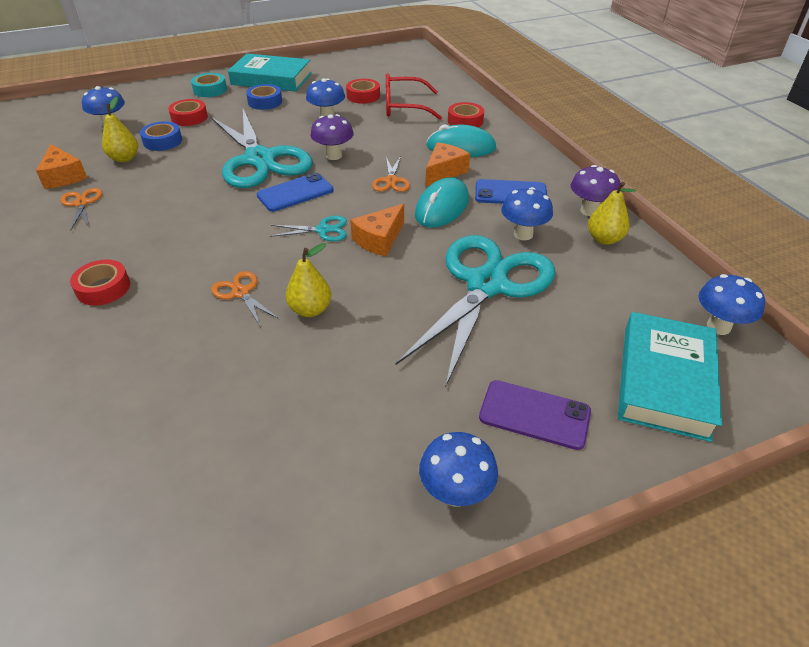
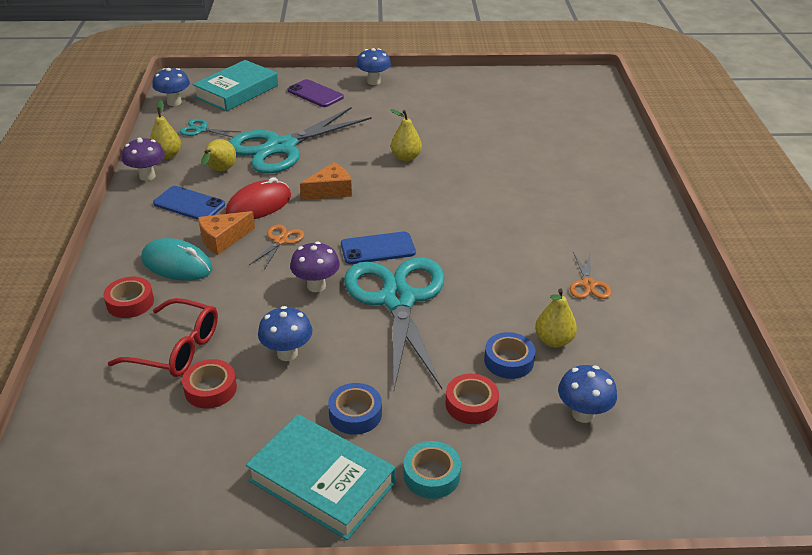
camera: 160 degrees left, 5 degrees down
orange cheese [36,144,87,189] -> none
red tape [70,259,130,306] -> none
orange scissors [211,271,280,327] -> none
turquoise scissors [269,216,347,241] -> turquoise scissors moved to [180,119,241,137]
turquoise mouse [415,177,469,228] -> red mouse [226,177,291,219]
blue mushroom [501,187,553,240] -> yellow pear [201,139,236,171]

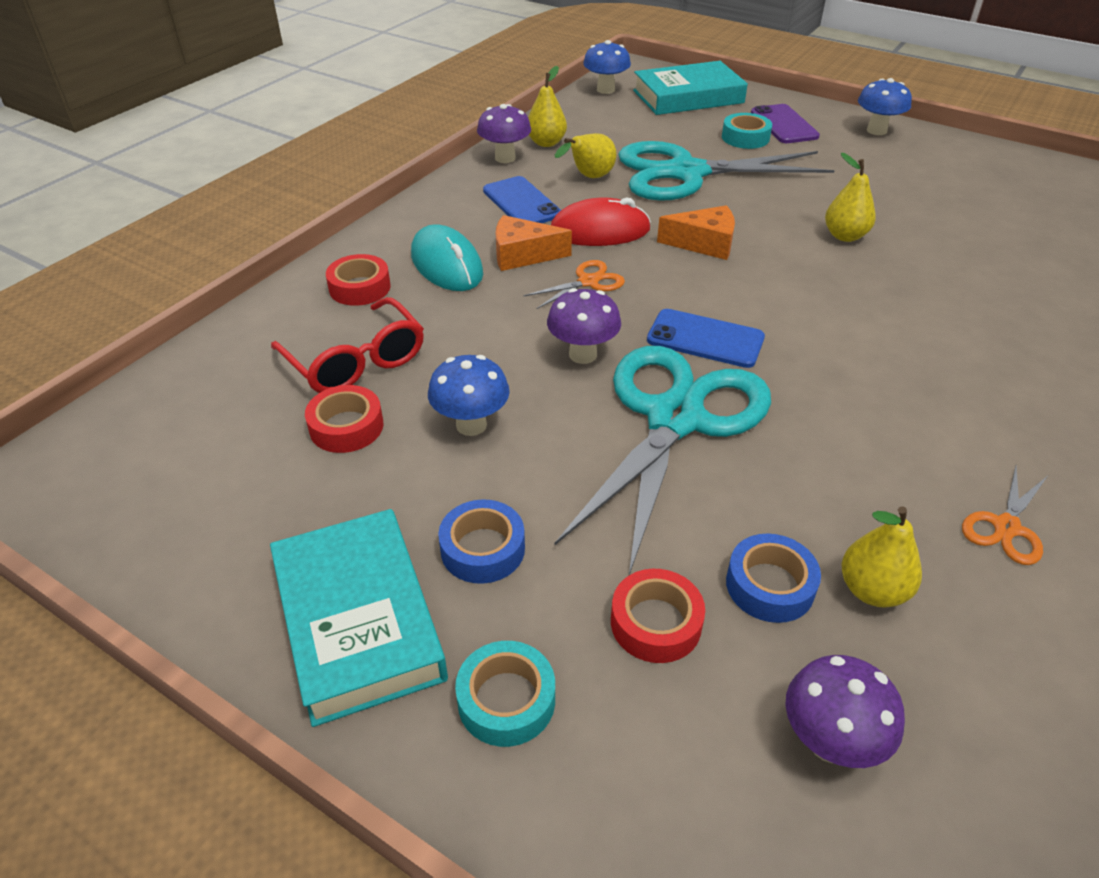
camera: 35 degrees right, 5 degrees up
turquoise scissors [180,119,241,137] -> none
blue mushroom [558,365,617,423] -> purple mushroom [785,655,905,768]
none -> turquoise tape [722,113,772,149]

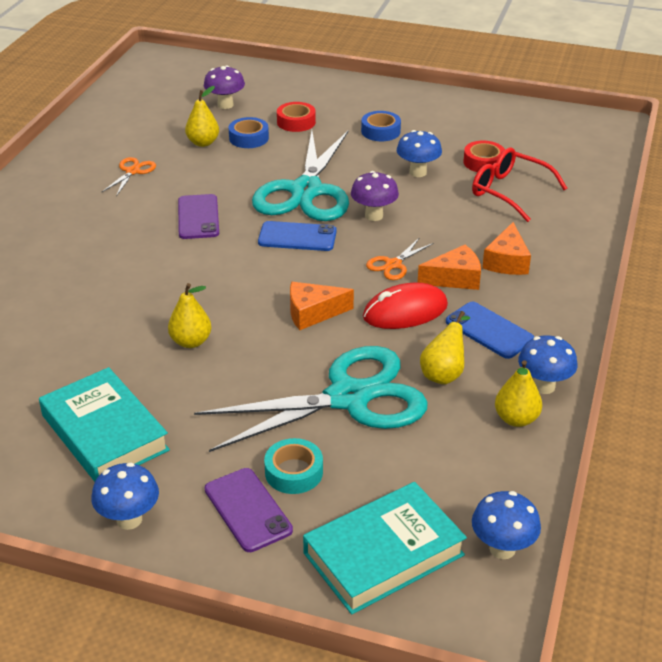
camera: 165 degrees right, 5 degrees down
turquoise book [270,509,448,727] -> turquoise book moved to [39,367,170,482]
red tape [326,254,391,306] -> none
turquoise mouse [411,224,483,291] -> orange cheese [482,222,531,275]
turquoise tape [455,641,555,747] -> none
purple mushroom [477,104,531,163] -> blue mushroom [518,335,578,394]
none -> purple phone [178,194,219,239]

